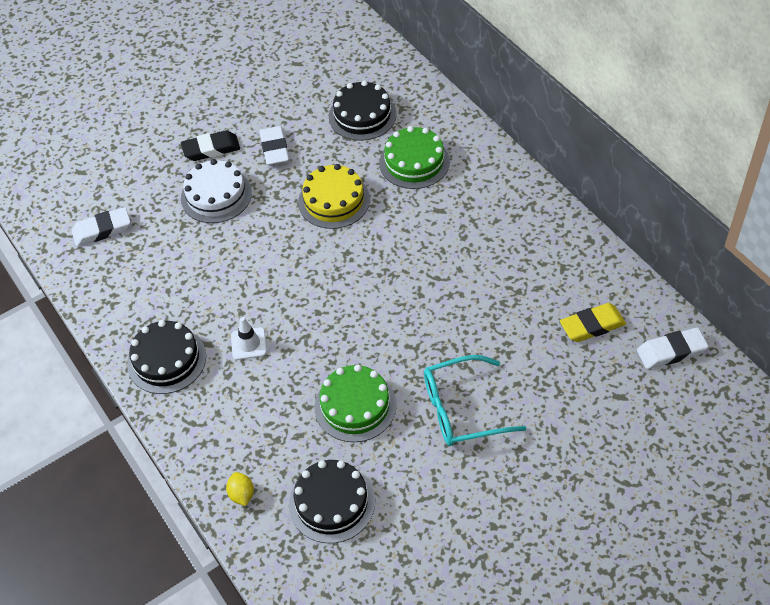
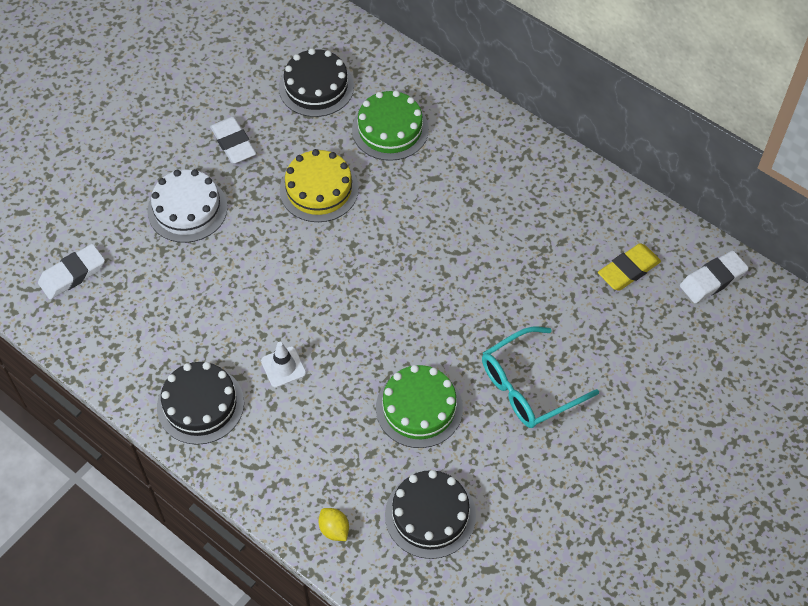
camera: 20 degrees left, 5 degrees up
black eraser [181,130,240,161] -> none

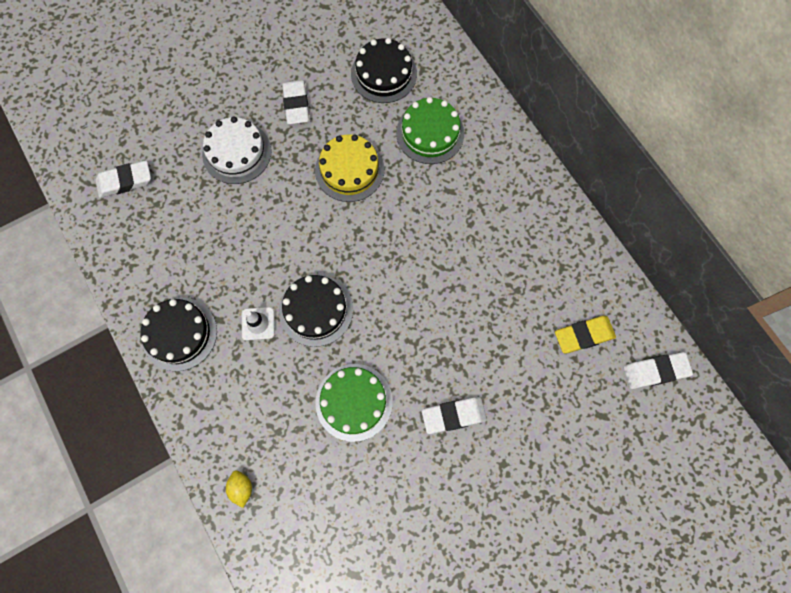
camera: 20 degrees right, 15 degrees up
black cake [385,470,476,559] -> black cake moved to [279,275,353,347]
turquoise glasses [482,327,599,428] -> white eraser [422,397,487,434]

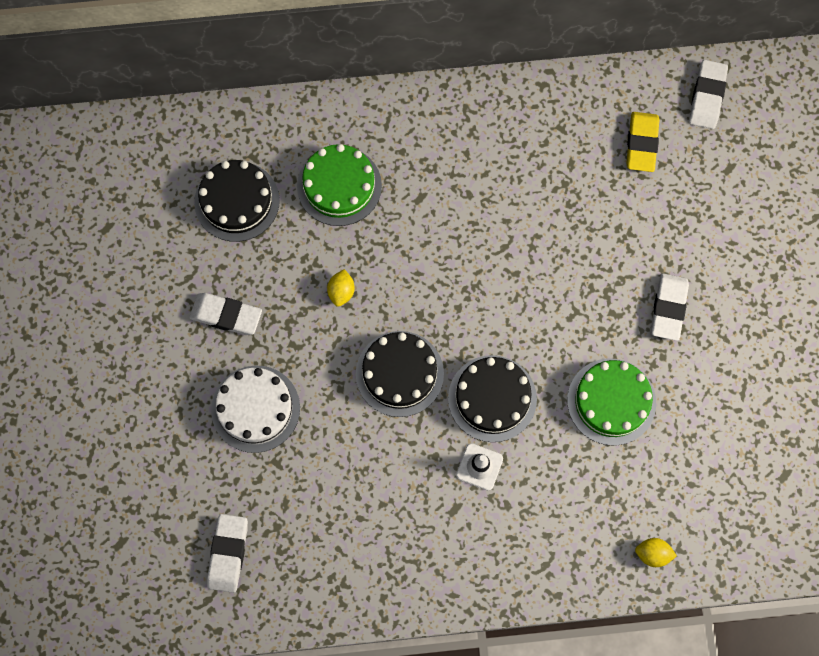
camera: 65 degrees left, 0 degrees up
black cake [140,298,217,371] -> black cake moved to [356,331,444,417]
yellow cake [315,134,384,202] -> yellow lemon [327,269,355,307]

